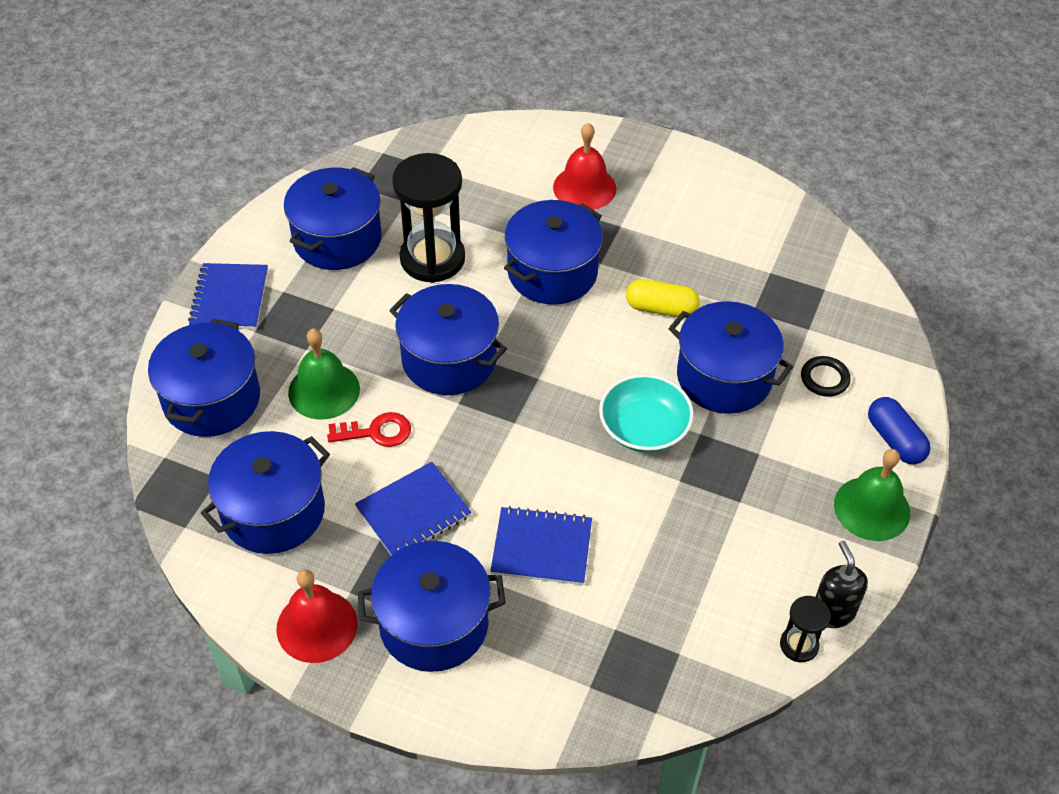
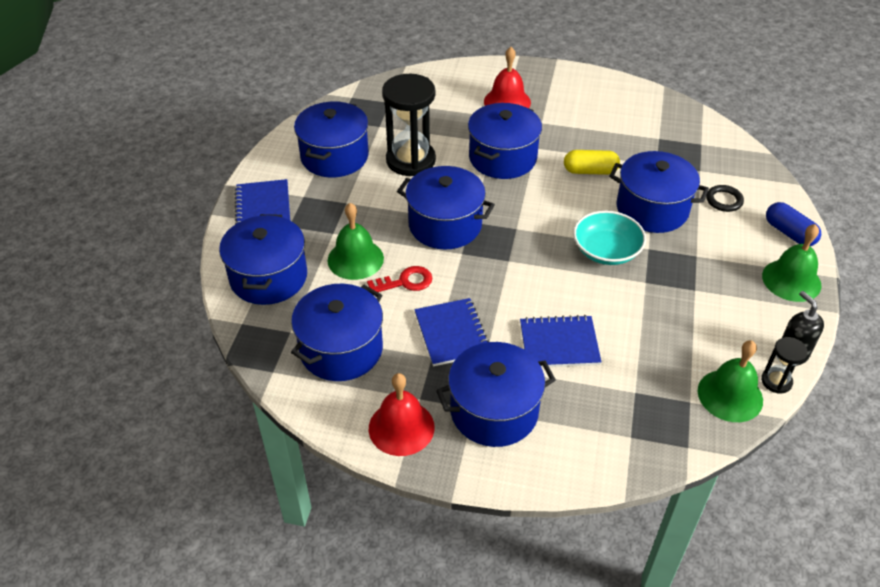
camera: 10 degrees left, 5 degrees down
blue notebook [355,462,471,555] -> blue notebook turned 60 degrees counterclockwise [415,298,489,366]
none -> green bell [698,341,763,422]

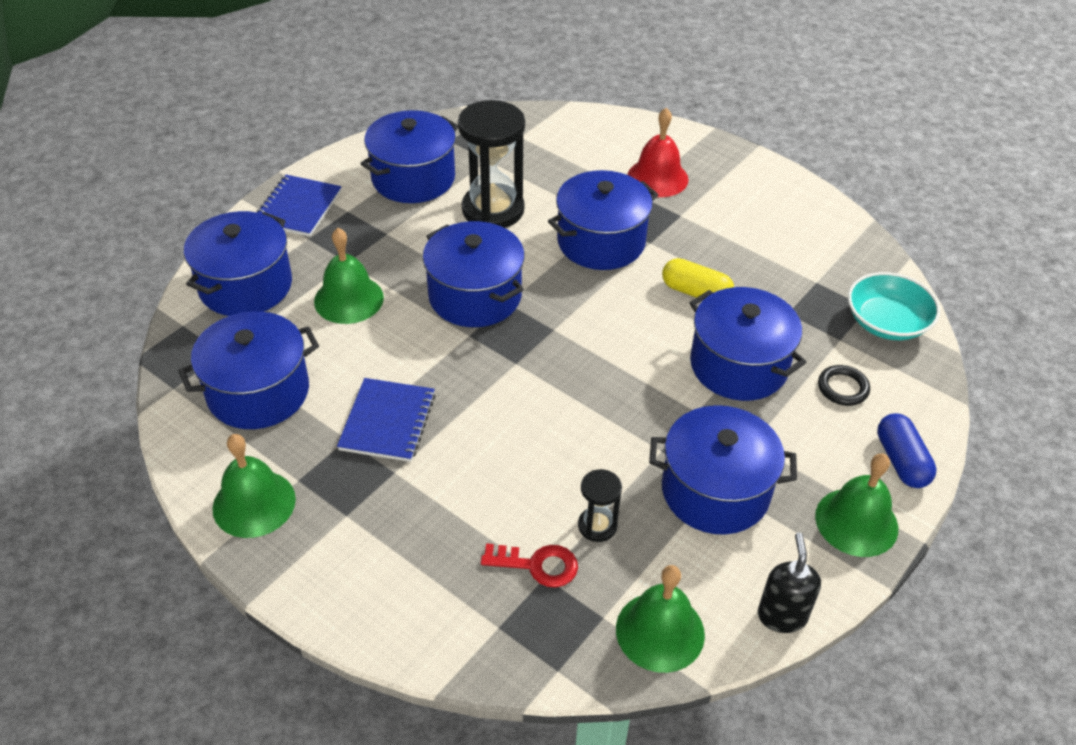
camera: 25 degrees right, 0 degrees up
red key [367,266,432,292] -> red key moved to [481,543,578,588]
red bell [369,373,435,456] -> green bell [212,434,296,538]
blue pot [436,342,556,447] -> blue pot moved to [649,405,797,534]
blue notebook [520,315,602,367] -> none
turquoise bowl [573,211,646,265] -> turquoise bowl moved to [848,272,940,340]
black hourglass [761,337,808,394] -> black hourglass moved to [578,469,622,542]

